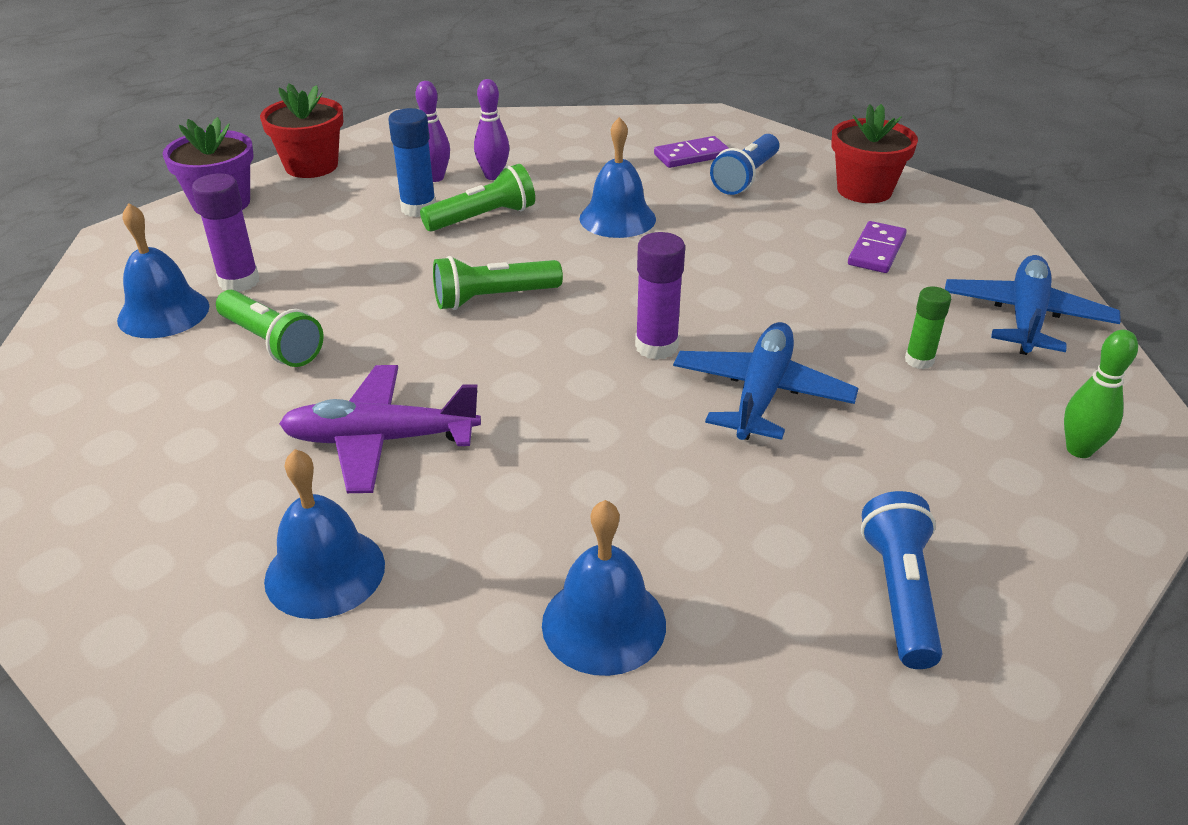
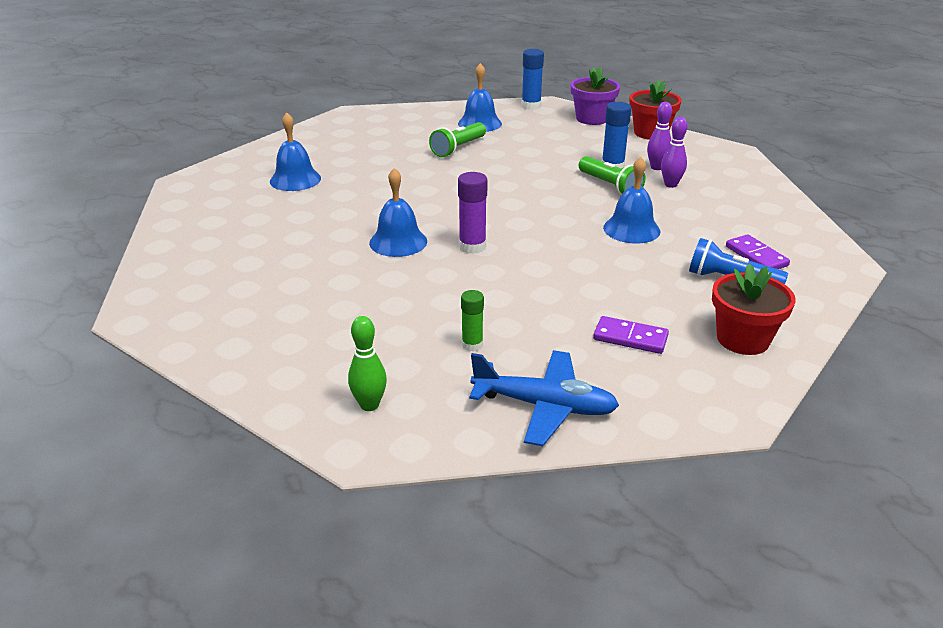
camera: 85 degrees right, 5 degrees down
purple glue stick [192,173,259,292] -> none
purple plane [279,365,481,493] -> none
green flashlight [433,256,563,310] -> none
blue bell [542,500,666,676] -> blue bell moved to [369,168,427,257]
blue plane [673,322,859,440] -> none
blue flashlight [861,491,943,669] -> none
none -> blue glue stick [522,49,544,110]

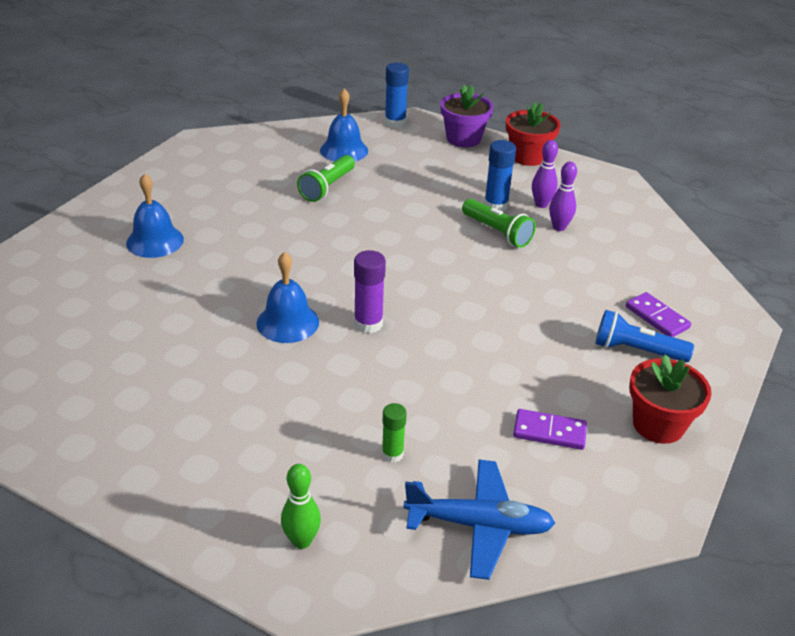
camera: 10 degrees left, 5 degrees up
blue bell [603,157,660,243] -> none

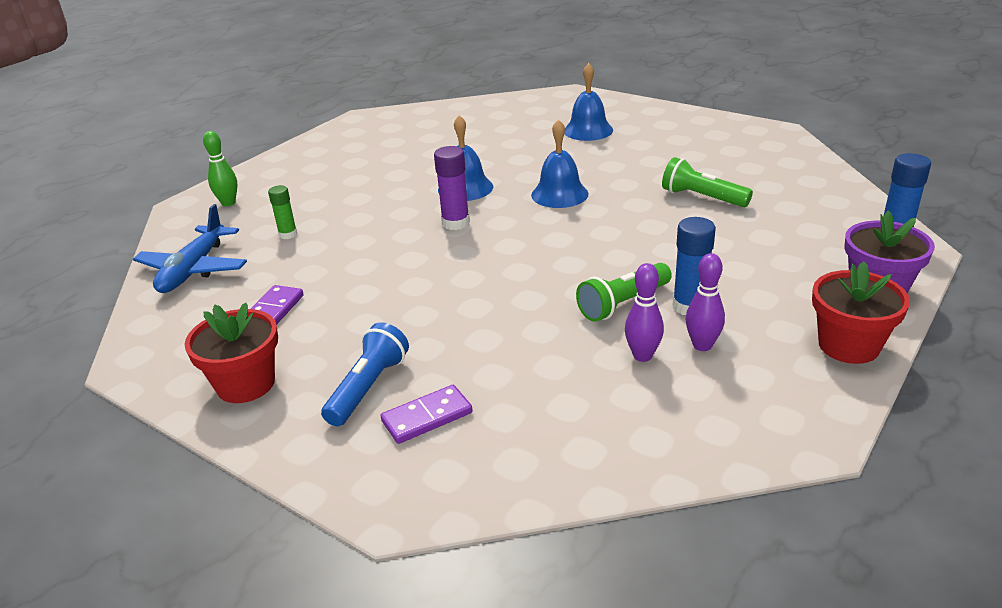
camera: 100 degrees right, 5 degrees down
blue bell [320,89,368,162] -> blue bell moved to [531,119,589,208]

